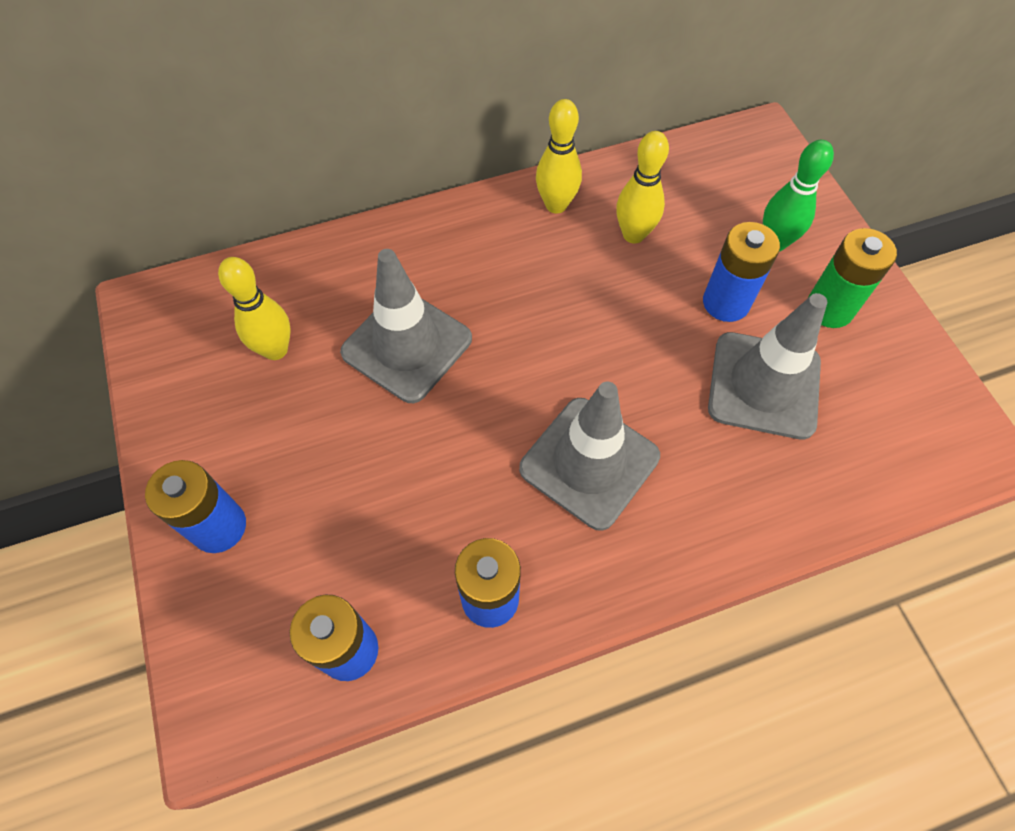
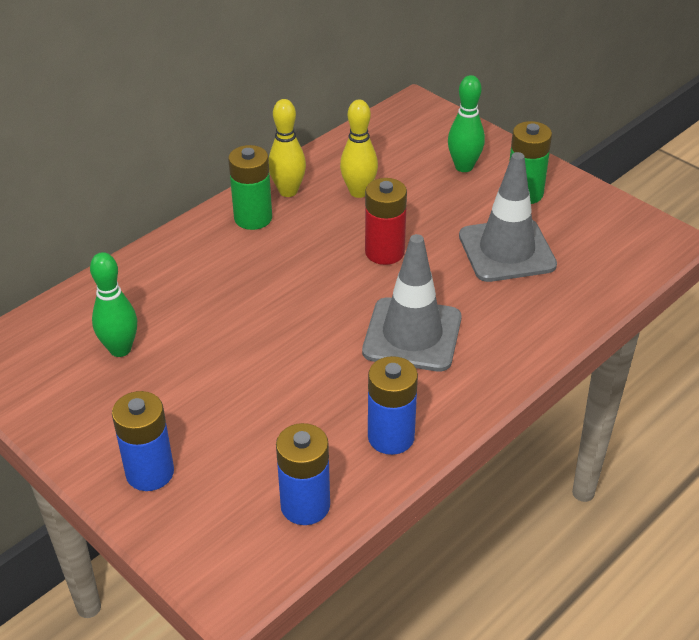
camera: 25 degrees left, 20 degrees down
yellow bowling pin [218,257,291,360] -> green bowling pin [90,252,137,357]
grey traffic cone [340,249,472,403] -> none
blue battery [703,222,780,322] -> none
none -> green battery [228,145,272,230]
none -> red battery [365,178,407,265]

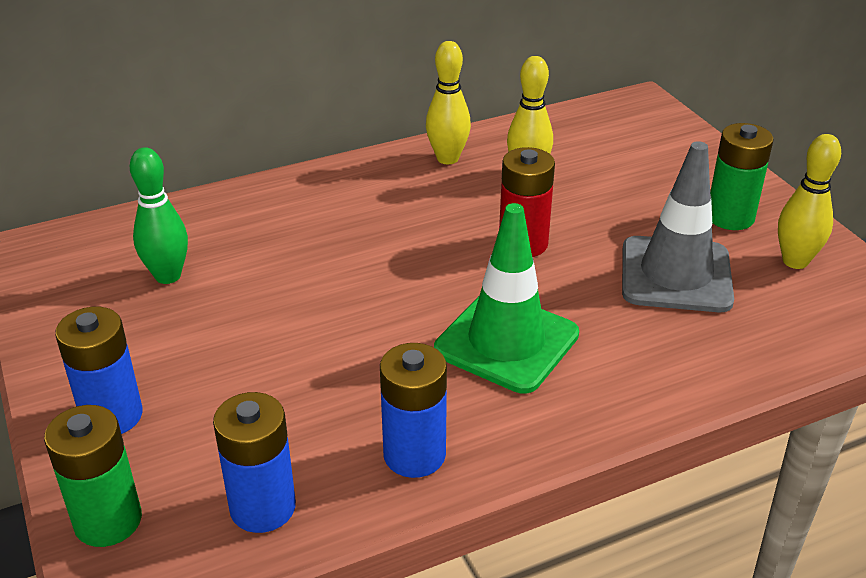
camera: 20 degrees right, 5 degrees down
green battery [228,145,272,230] -> green battery moved to [44,405,142,547]
grey traffic cone [362,234,462,372] -> green traffic cone [434,203,579,394]
green bowling pin [448,75,485,172] -> none
none -> yellow bowling pin [778,134,841,269]

